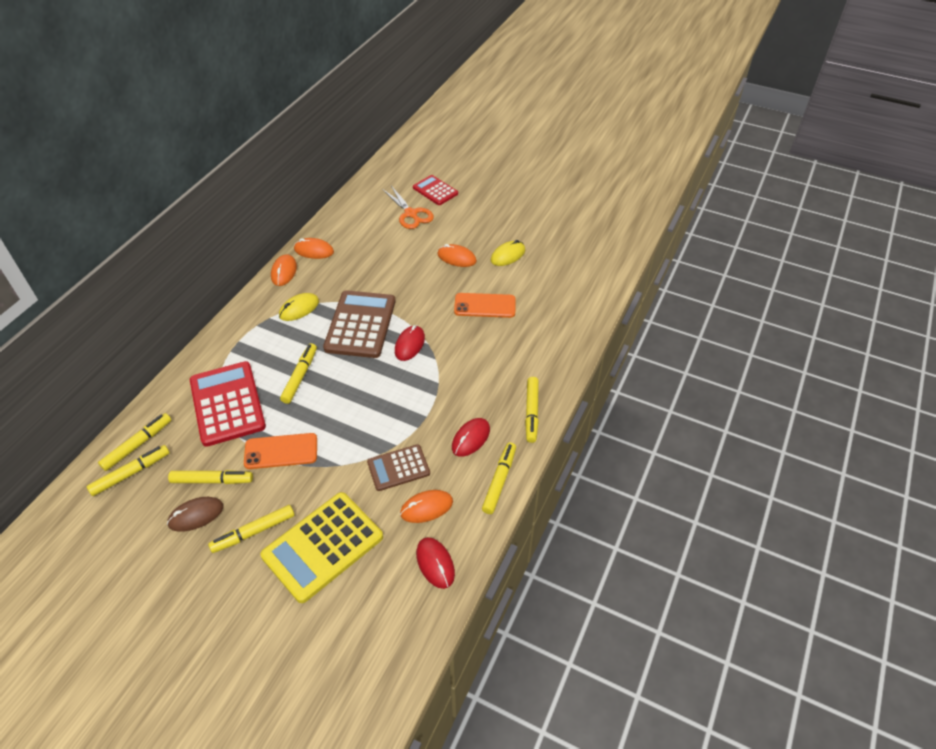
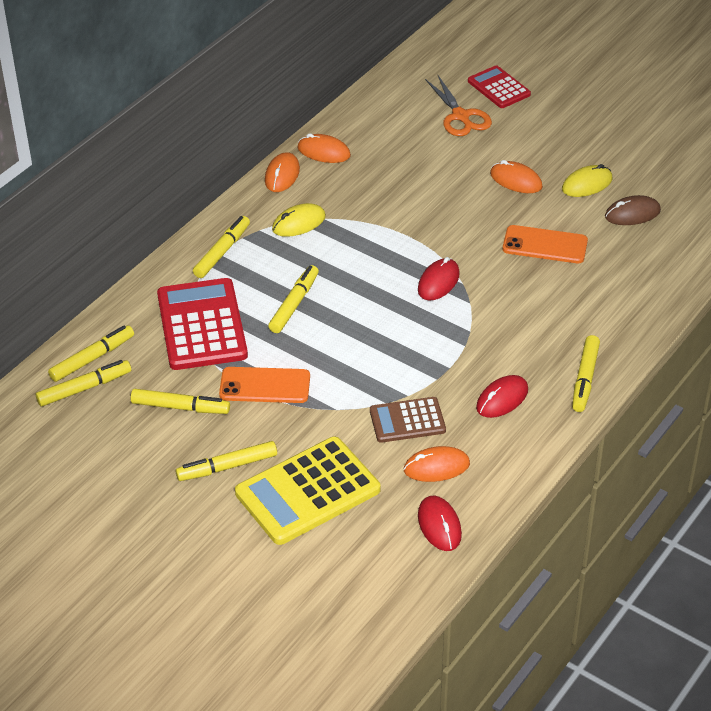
camera: 10 degrees right, 5 degrees down
brown mouse [167,497,224,532] -> brown mouse moved to [605,195,661,225]
brown calculator [323,290,395,358] -> none
yellow marker [482,442,516,514] -> yellow marker moved to [193,216,250,278]

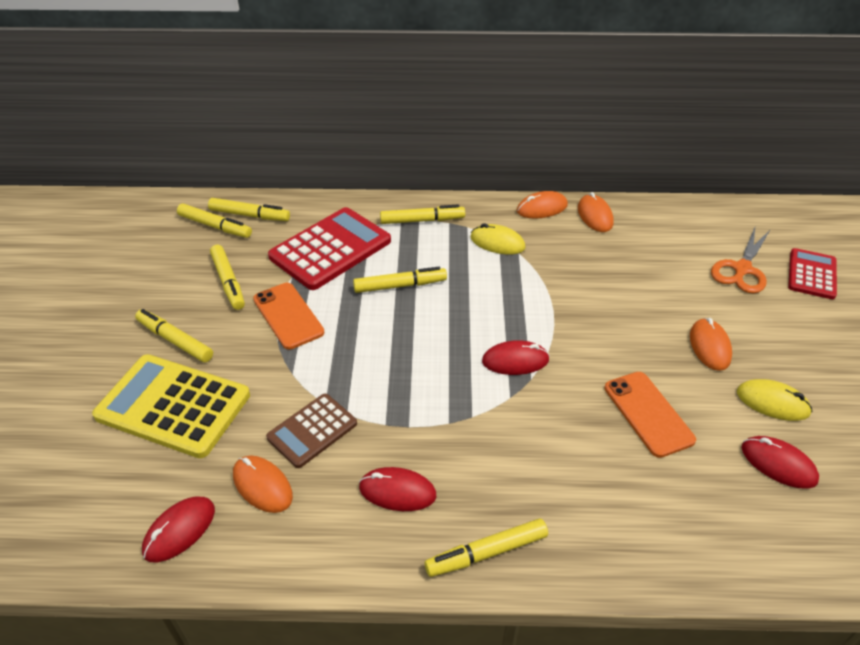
camera: 55 degrees right, 0 degrees up
brown calculator [370,397,446,443] -> brown calculator turned 90 degrees counterclockwise [266,394,357,468]
brown mouse [605,195,661,225] -> red mouse [741,436,819,489]

